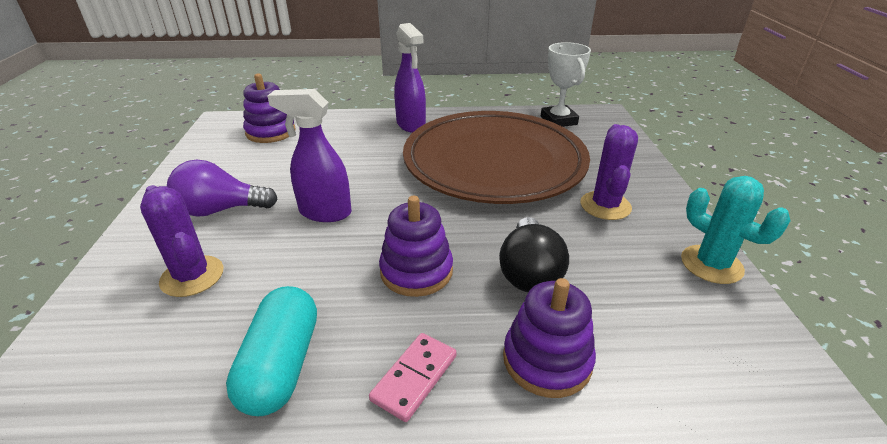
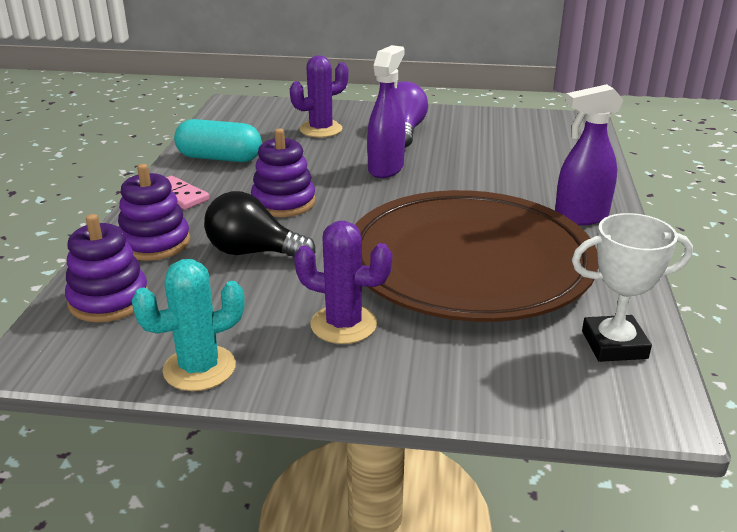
camera: 100 degrees right, 5 degrees down
purple stacking toy [243,73,296,143] -> purple stacking toy moved to [65,214,148,322]

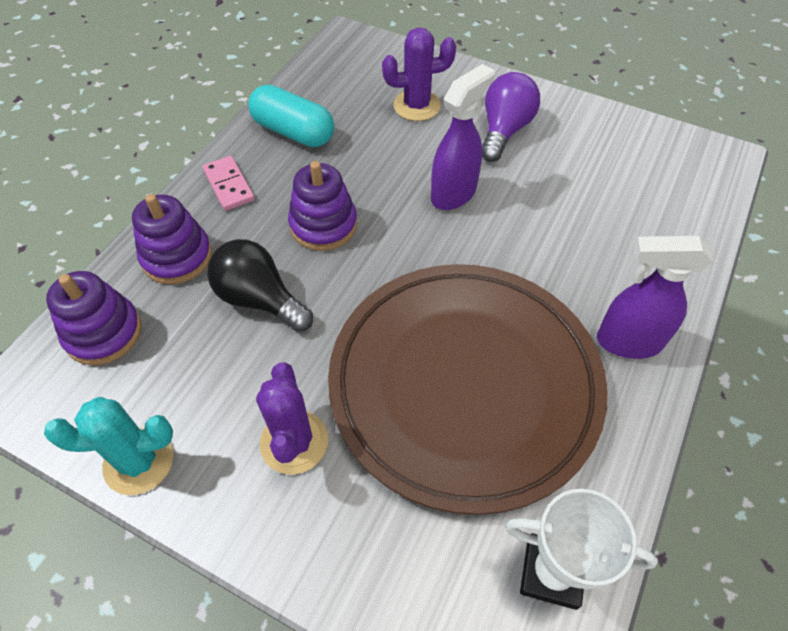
camera: 20 degrees right, 25 degrees up
purple cactus [294,221,392,344] -> purple cactus turned 45 degrees clockwise [256,362,328,474]

